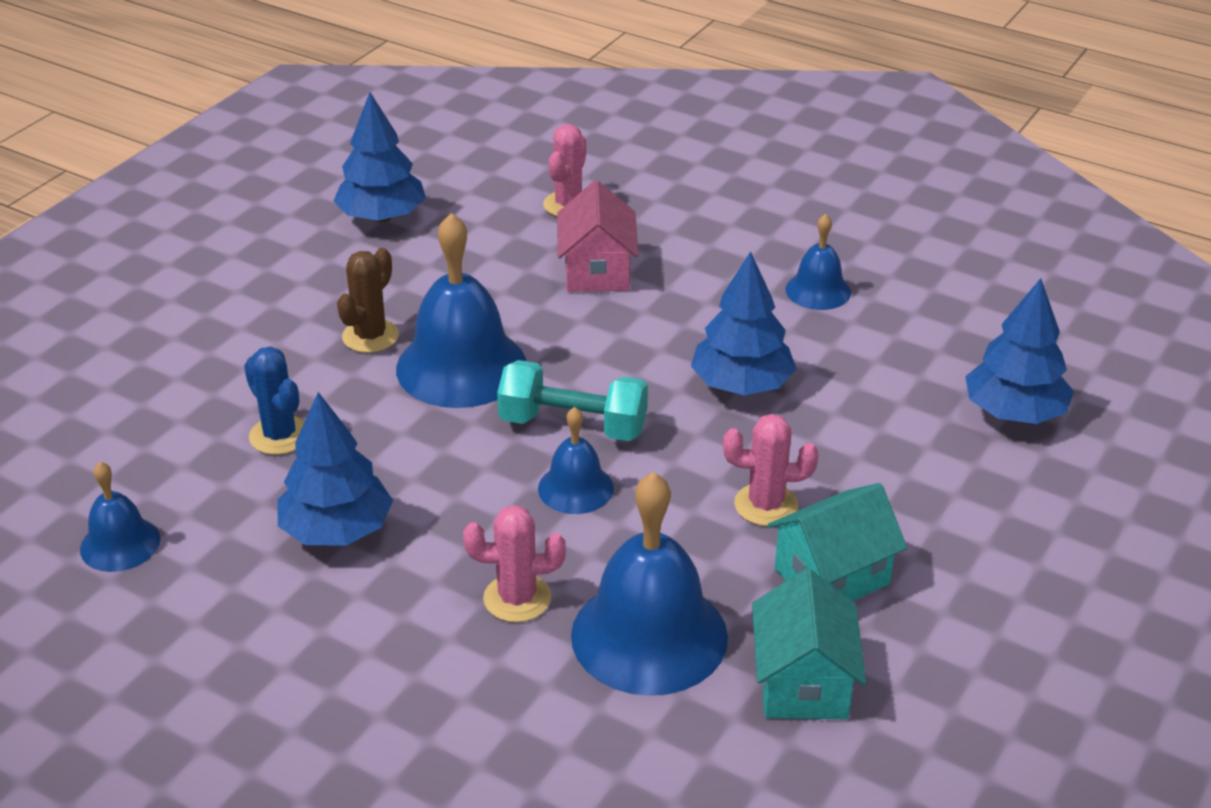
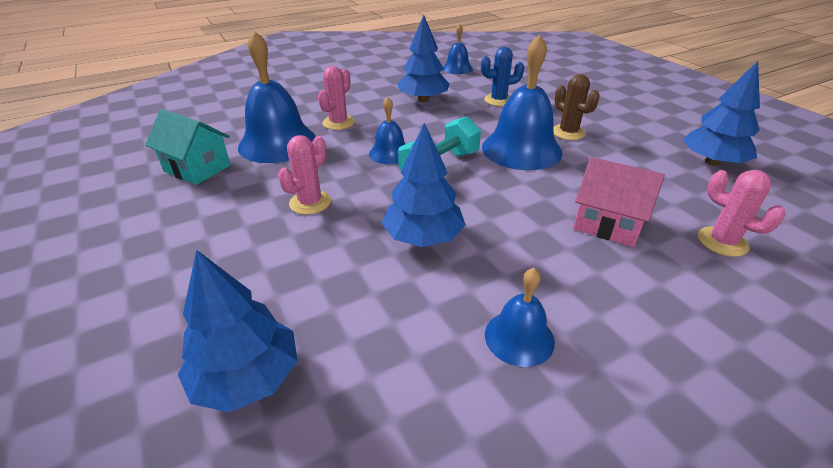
camera: 120 degrees right, 0 degrees up
turquoise house [768,483,907,601] -> none

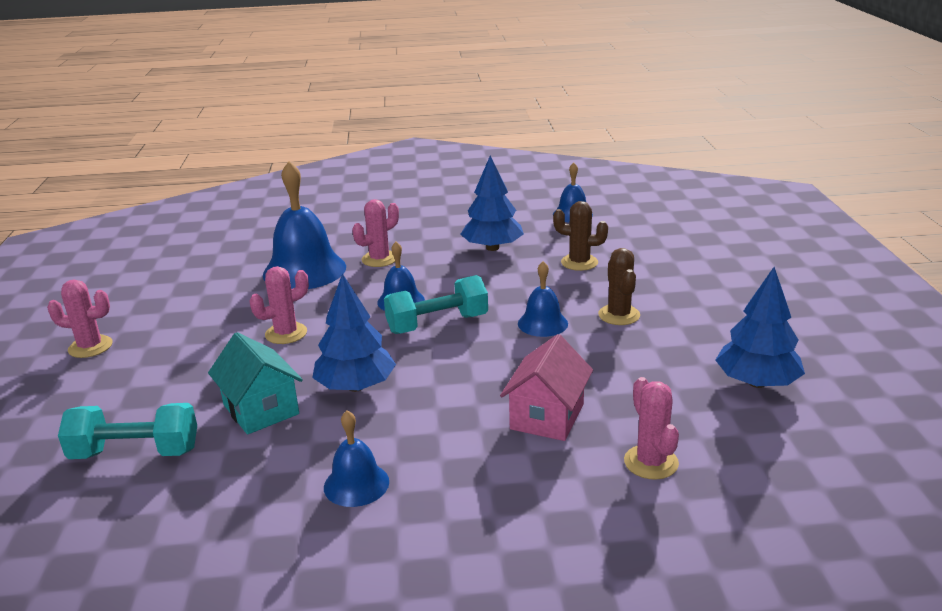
camera: 25 degrees right, 10 degrees down
turquoise house [145,109,231,185] -> turquoise house moved to [208,332,303,435]
blue tree [178,250,298,412] -> turquoise dumbbell [58,403,197,459]
blue cactus [481,47,524,106] -> brown cactus [553,201,608,271]
blue bell [482,34,563,170] -> blue bell [518,261,568,337], size x0.53
pink house [573,157,665,247] -> pink house turned 60 degrees clockwise [500,334,593,441]
none -> pink cactus [47,279,112,358]

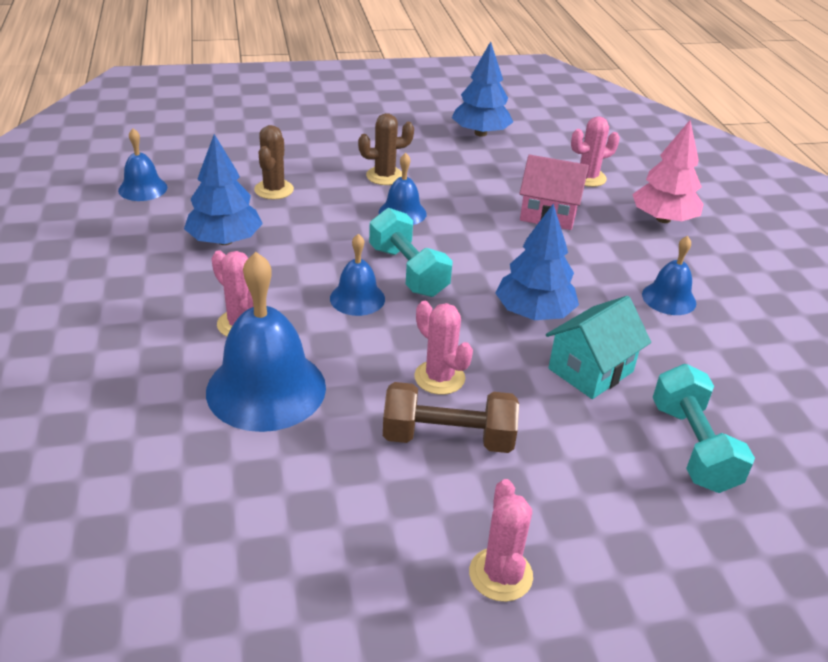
camera: 100 degrees left, 10 degrees up
none -> brown dumbbell [383,382,519,453]
none -> pink tree [632,120,704,223]

